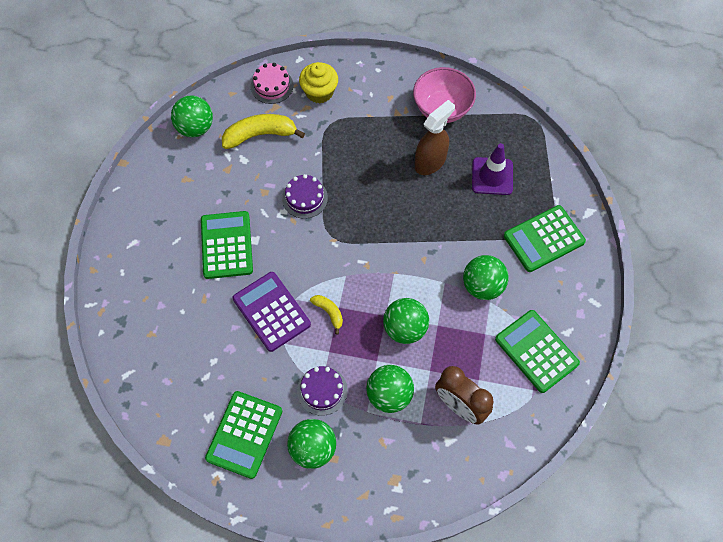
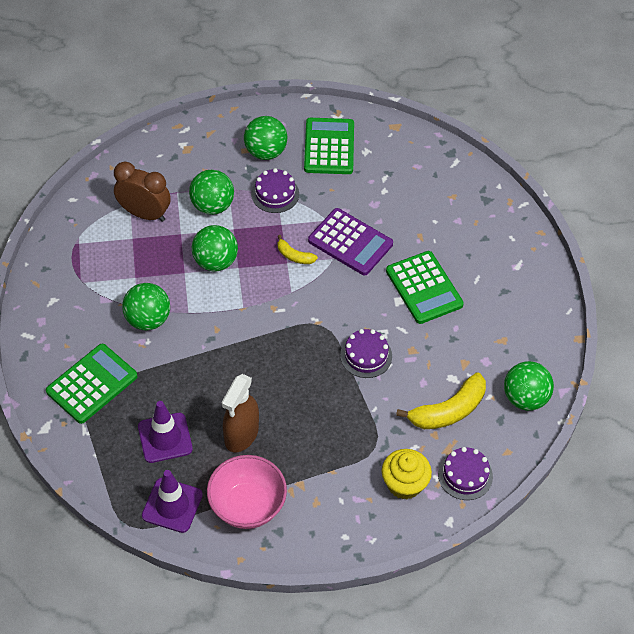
camera: 160 degrees right, 10 degrees down
pink cake [251,63,293,104] -> purple cake [438,447,493,500]
green calculator [495,310,580,393] -> none
none -> purple traffic cone [142,470,203,533]

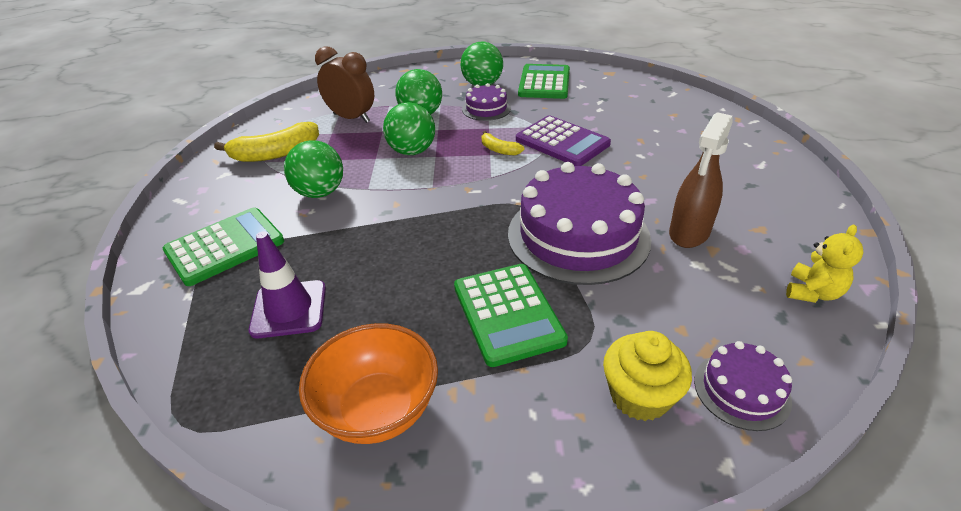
camera: 10 degrees right, 15 degrees down
purple traffic cone [142,470,203,533] -> none
pink bowl [207,455,287,529] -> orange bowl [299,323,438,444]
brown spray bottle [222,374,259,452] -> brown spray bottle moved to [669,112,733,248]
purple cake [340,329,392,378] -> purple cake [508,162,651,285], size x2.08
green calculator [386,251,464,324] -> green calculator moved to [454,264,568,367]
yellow banana [396,372,486,429] -> yellow banana moved to [214,122,319,162]
green ball [504,361,554,411] -> yellow teddy bear [786,225,864,303]

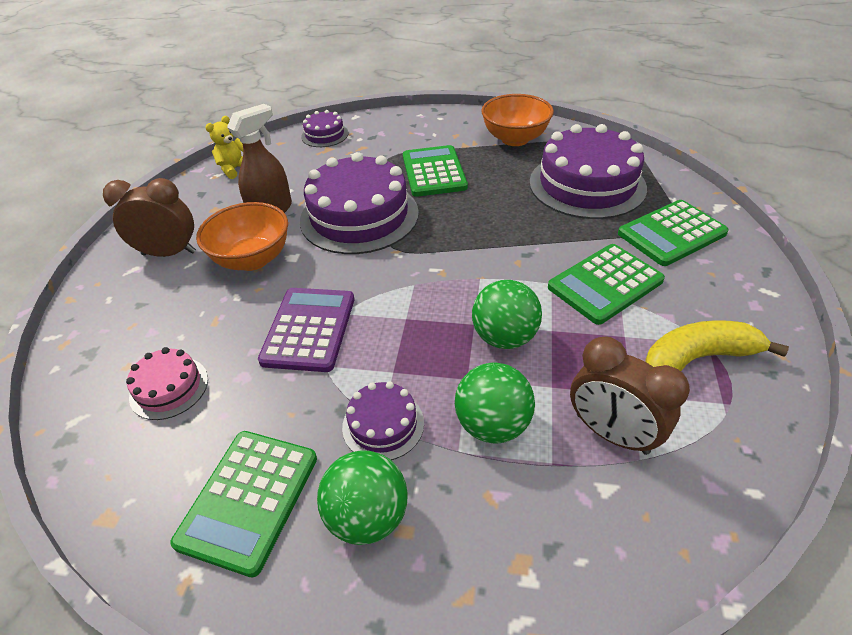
camera: 170 degrees left, 5 degrees up
purple traffic cone [249,231,326,338] -> purple cake [529,124,647,219]
green ball [284,140,343,198] -> green calculator [548,244,665,325]
yellow banana [482,131,525,155] -> none
purple calculator [516,115,611,166] -> purple calculator turned 45 degrees clockwise [258,288,354,372]
yellow cupcake [603,331,692,421] -> none
none -> brown clock [103,178,196,257]
none -> pink cake [126,347,208,420]
none -> orange bowl [196,202,288,271]

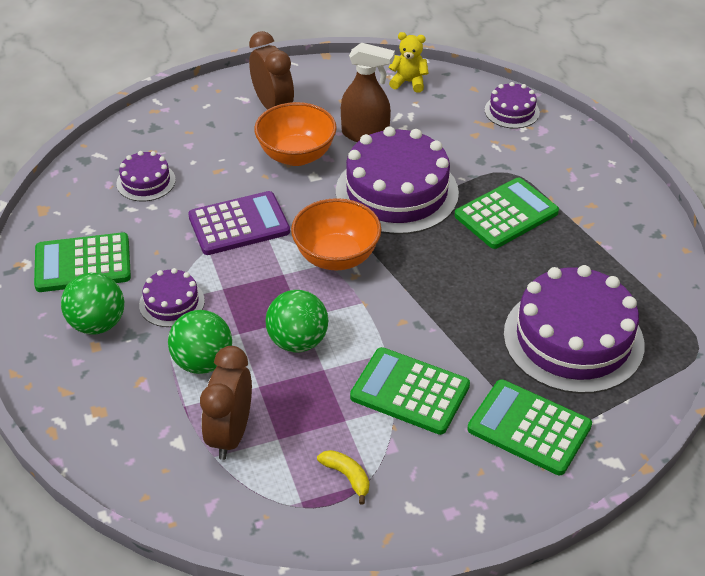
camera: 60 degrees right, 0 degrees up
pink cake [126,347,208,420] -> purple cake [116,151,176,201]
orange bowl [481,94,554,146] -> orange bowl moved to [291,198,381,271]
yellow banana [645,320,789,371] -> yellow banana [317,450,369,505], size x0.52

